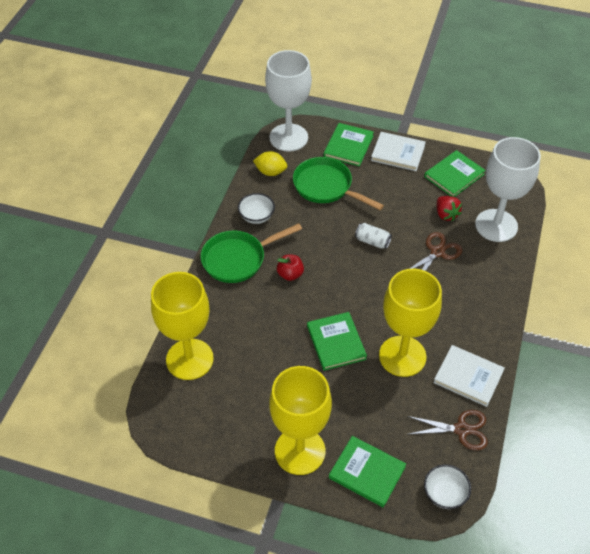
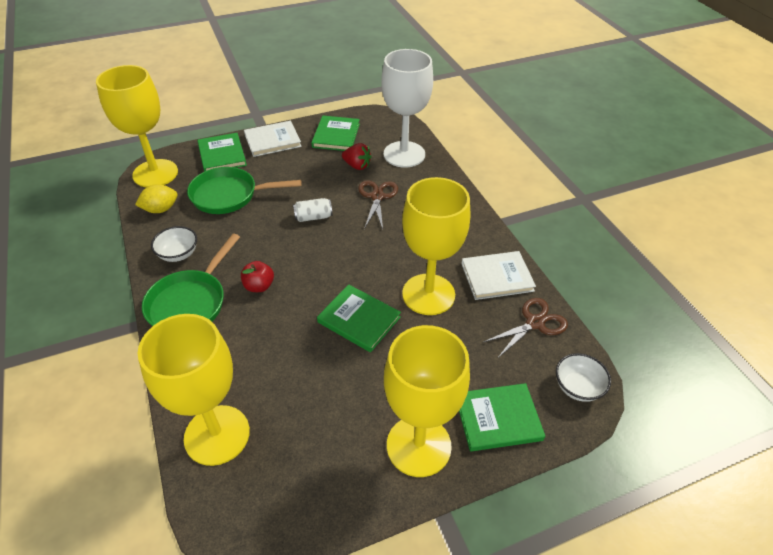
camera: 40 degrees left, 5 degrees down
white goblet [265,50,312,152] -> yellow goblet [96,65,178,187]

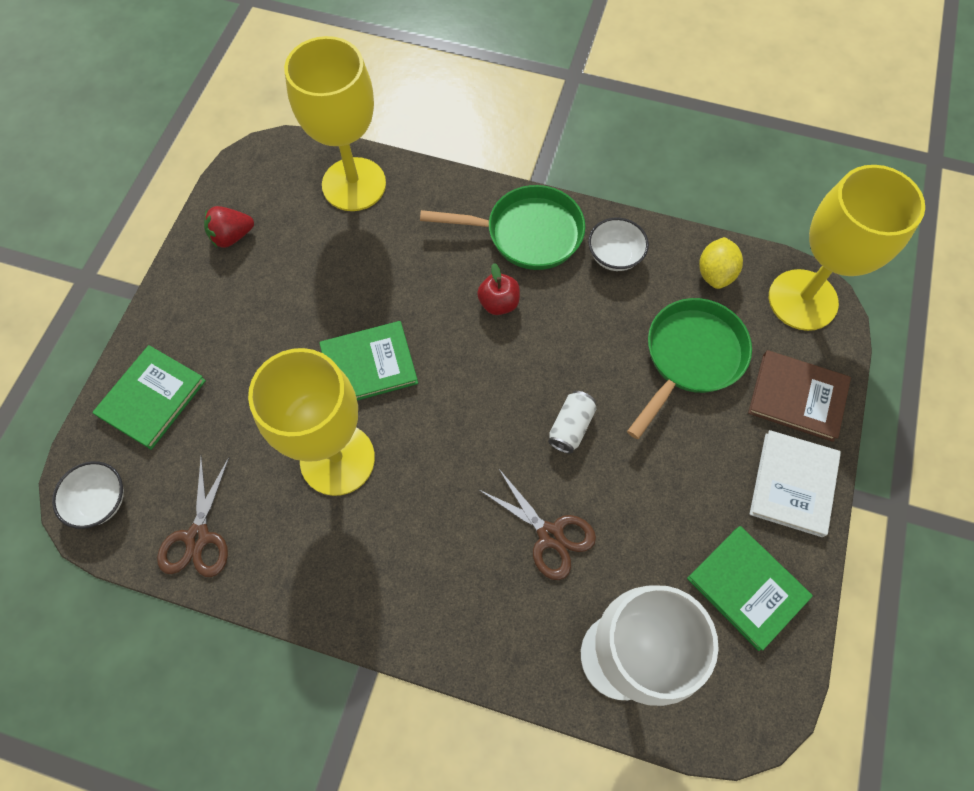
camera: 130 degrees right, 20 degrees up
green pan [142,234,240,326] -> green pan turned 120 degrees clockwise [420,185,585,270]
green book [197,133,247,172] -> brown book [748,350,851,442]
red strawberry [342,143,372,170] -> red strawberry moved to [204,206,254,248]
yellow goblet [384,325,470,477] -> none
white book [461,251,536,300] -> none

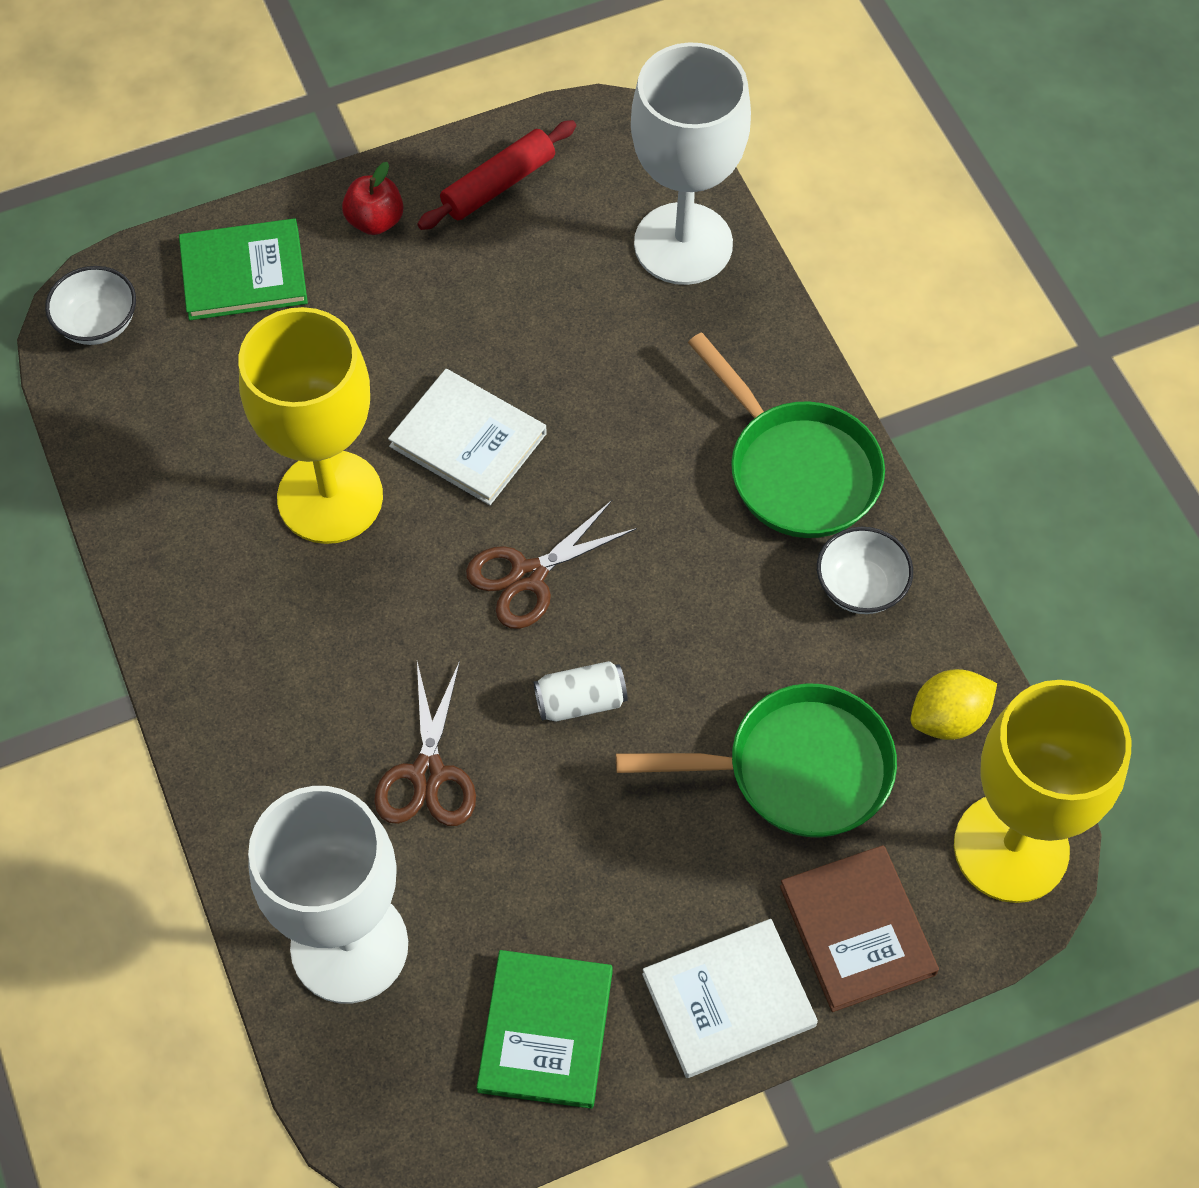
camera: 50 degrees right, 5 degrees down
brown scissors [157,456,230,577] -> brown scissors moved to [466,500,637,629]
red strawberry [204,206,254,248] -> red rolling pin [417,120,576,230]
yellow goblet [284,36,386,211] -> white goblet [631,42,751,285]
green book [319,321,418,400] -> white book [388,369,547,505]
red apple [477,263,520,315] -> red apple moved to [342,162,404,235]

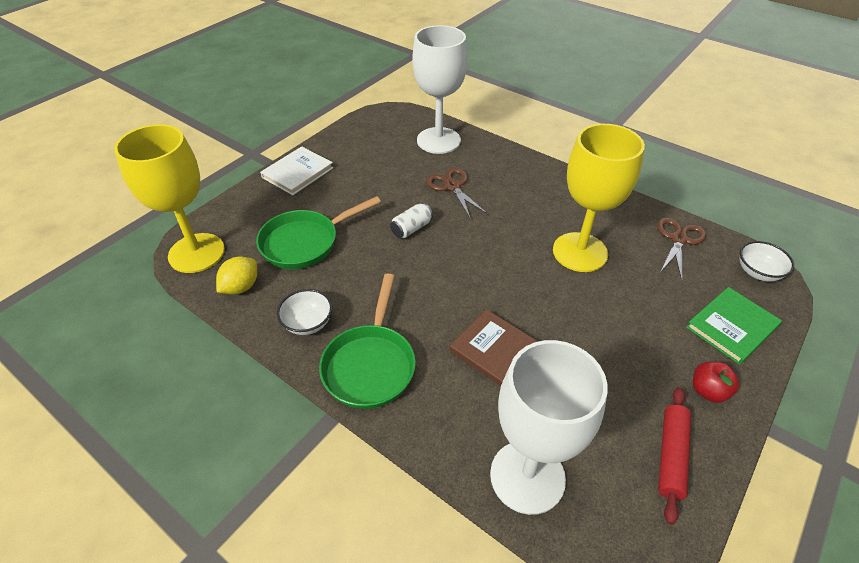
camera: 150 degrees right, 15 degrees down
white book [388,369,547,505] -> none
brown scissors [466,500,637,629] -> brown scissors moved to [657,217,706,280]
green book [477,950,613,1109] -> none
green pan [688,332,885,538] -> green pan turned 105 degrees counterclockwise [319,274,416,409]
brown book [780,845,939,1012] -> brown book moved to [450,309,538,386]

